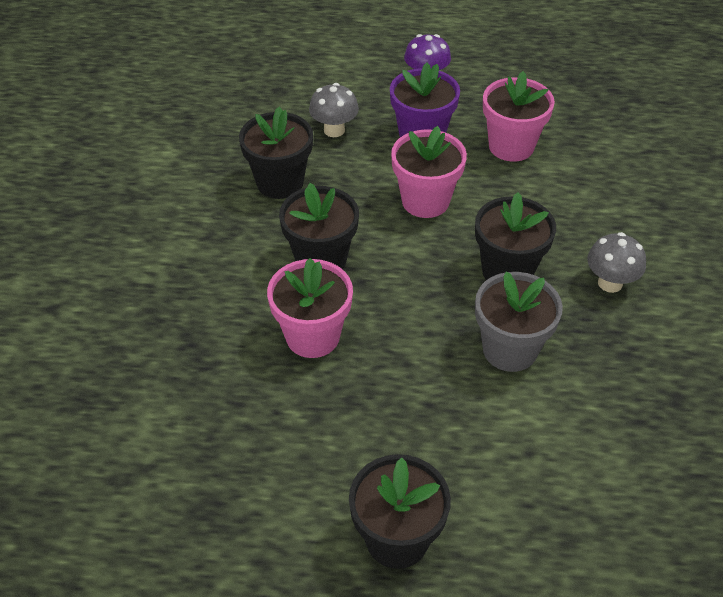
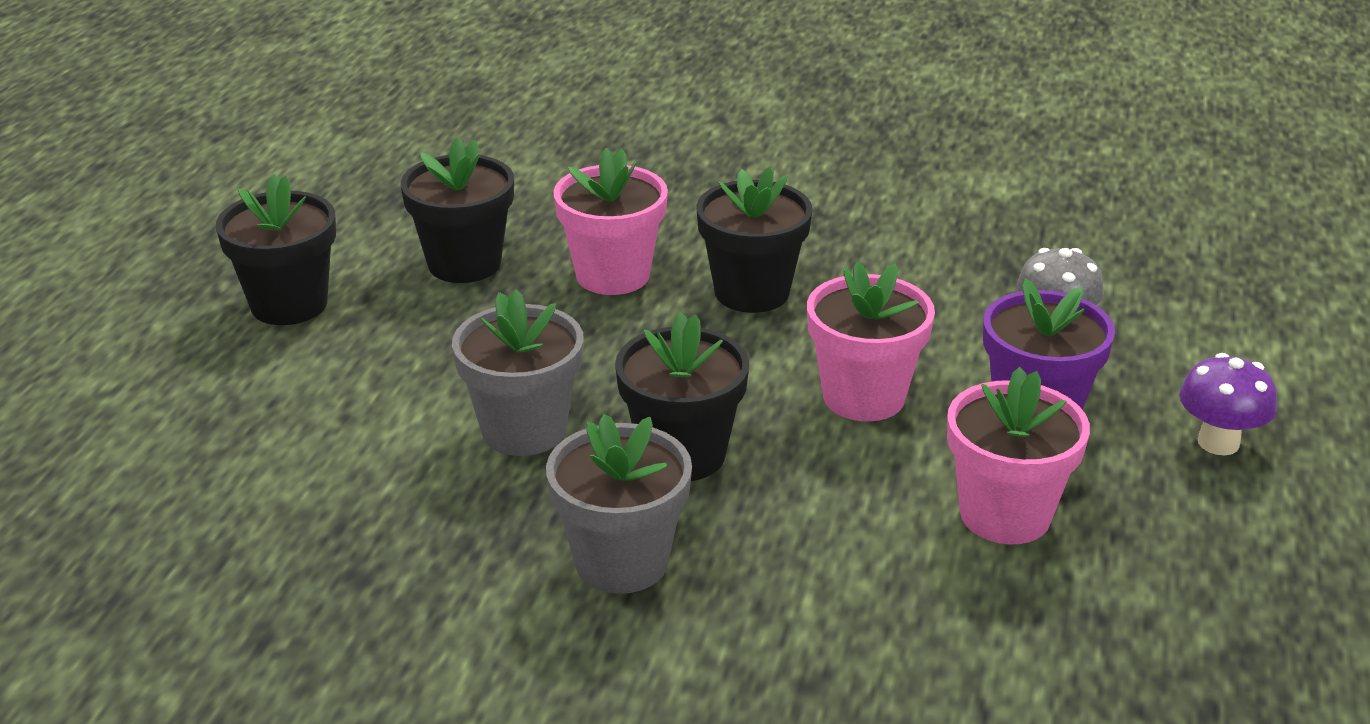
camera: 100 degrees right, 15 degrees down
black flower pot [239,107,313,199] -> black flower pot moved to [401,137,514,283]
grey mushroom [587,232,646,293] -> grey flower pot [546,414,692,594]

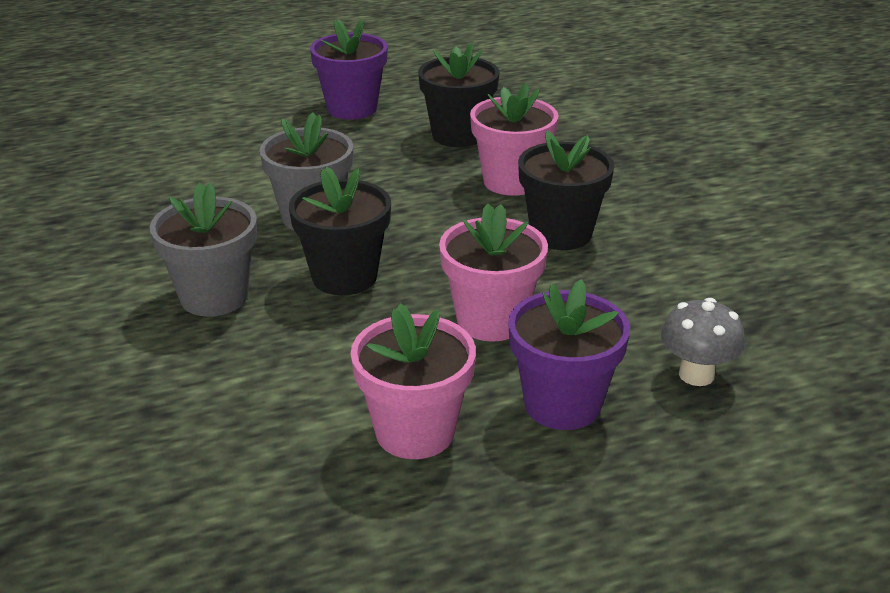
camera: 55 degrees right, 0 degrees up
black flower pot [216,174,336,325] -> purple flower pot [310,20,388,120]
purple mushroom [1179,353,1277,455] -> none

